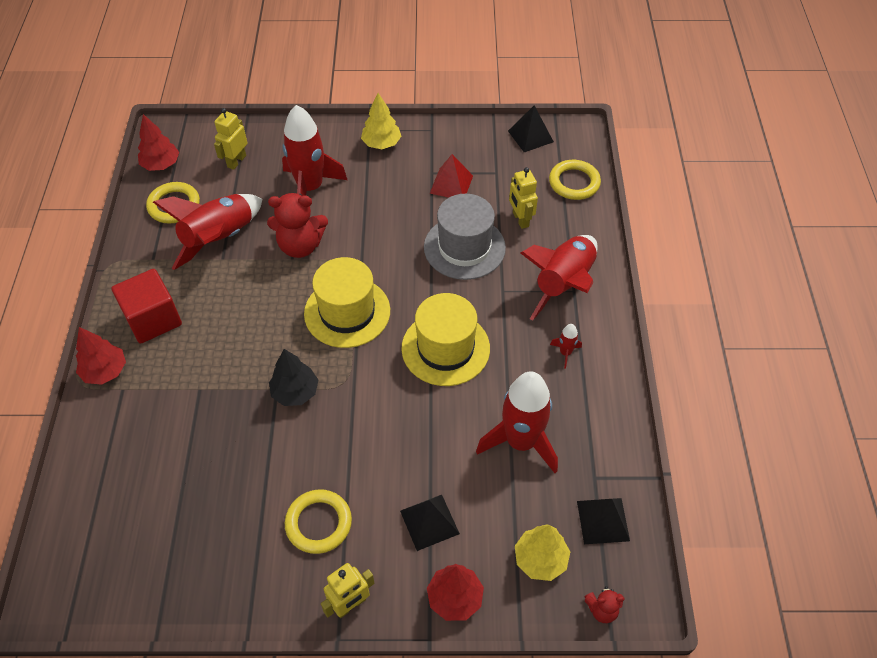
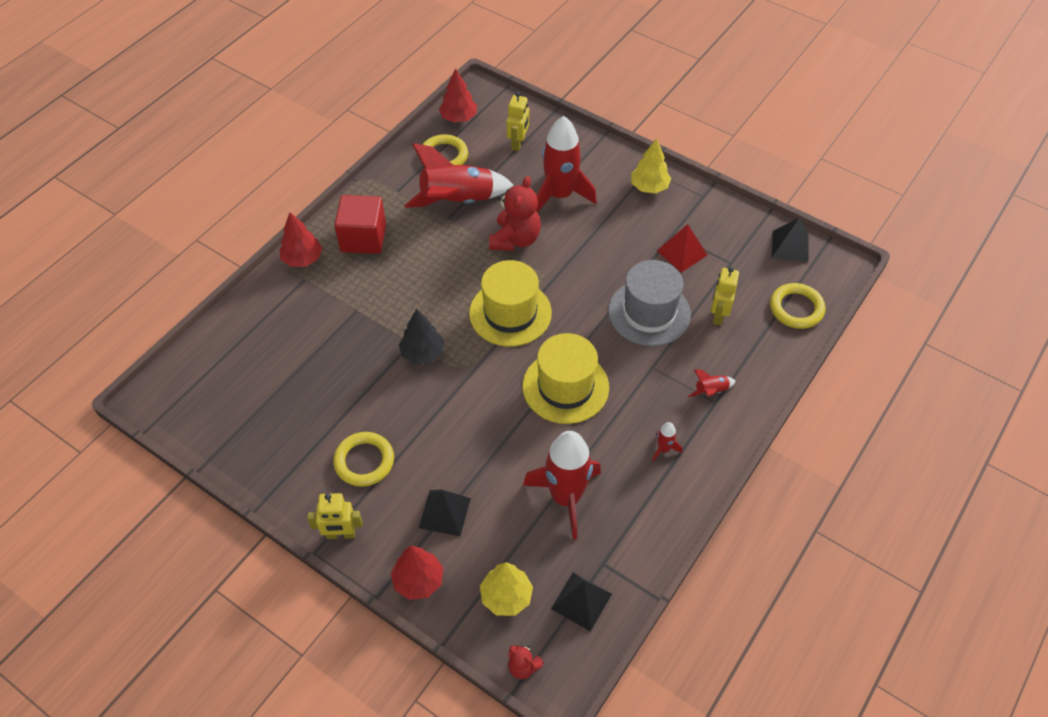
camera: 35 degrees right, 0 degrees up
yellow robot [214,108,248,170] -> yellow robot turned 135 degrees clockwise [506,92,529,151]
red teddy bear [267,193,328,258] -> red teddy bear turned 105 degrees counterclockwise [489,176,541,251]
red rocket [521,235,598,321] -> red rocket [688,370,736,397], size x0.41

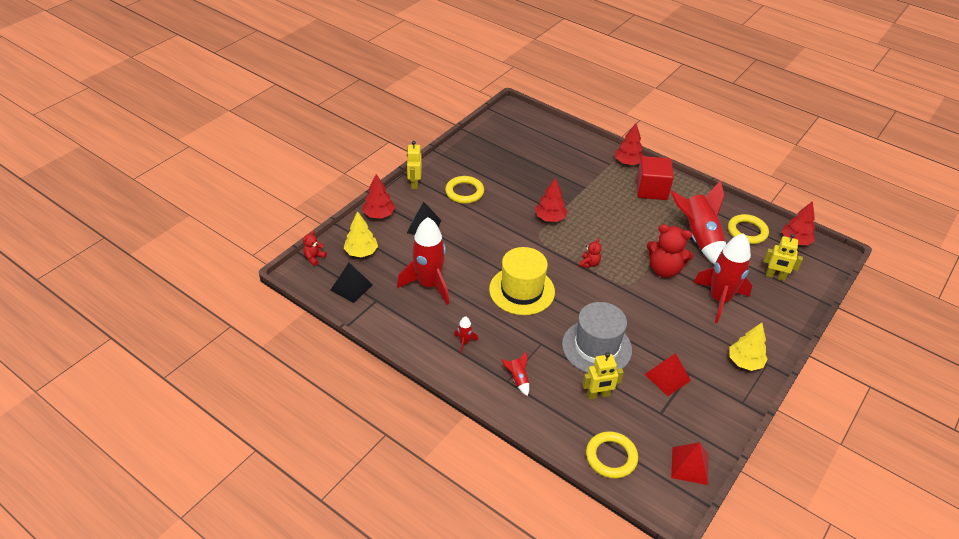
camera: 90 degrees right, 10 degrees down
black tree [399,309,444,364] -> red tree [535,178,567,222]
yellow hat [469,260,552,347] -> red teddy bear [579,238,601,268]
yellow robot [711,267,739,325] -> yellow robot turned 150 degrees clockwise [582,352,624,399]
black pyramid [772,218,809,262] -> red pyramid [671,442,708,485]

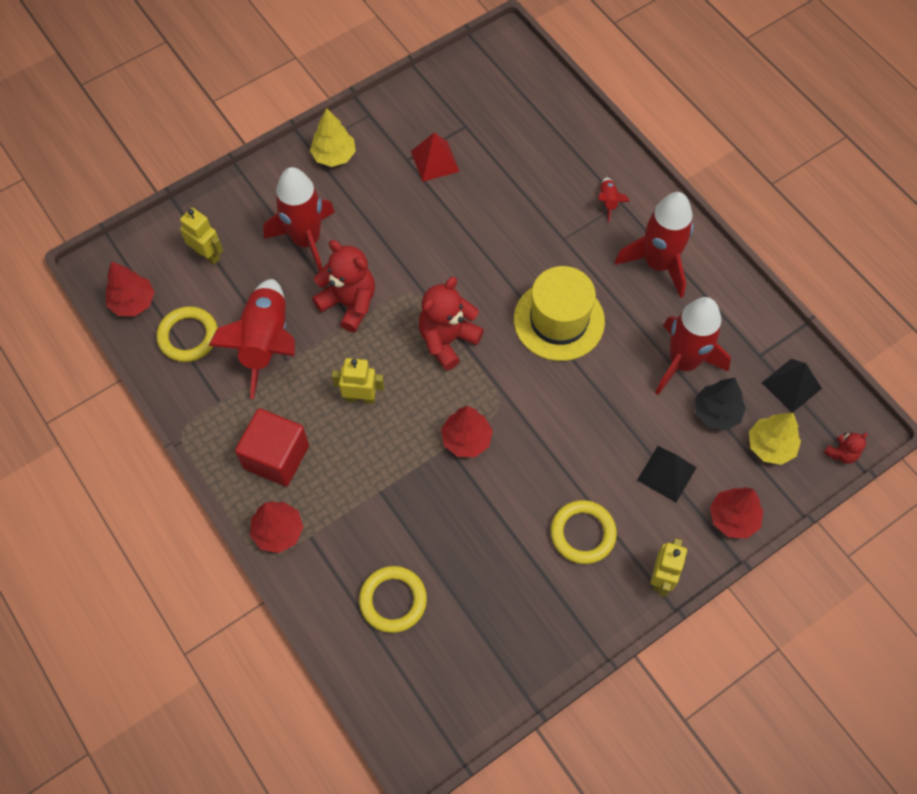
camera: 160 degrees left, 20 degrees up
red rocket [454,316,478,354] -> red rocket [615,192,693,298], size x2.41
grey hat [562,302,632,373] -> none
red teddy bear [579,238,601,268] -> red teddy bear [419,277,484,371], size x2.01
yellow robot [582,352,624,399] -> yellow robot moved to [332,358,384,404]
yellow ring [586,431,638,479] -> yellow ring moved to [359,566,427,633]
red pyramid [671,442,708,485] -> none
none -> black tree [695,378,746,431]

